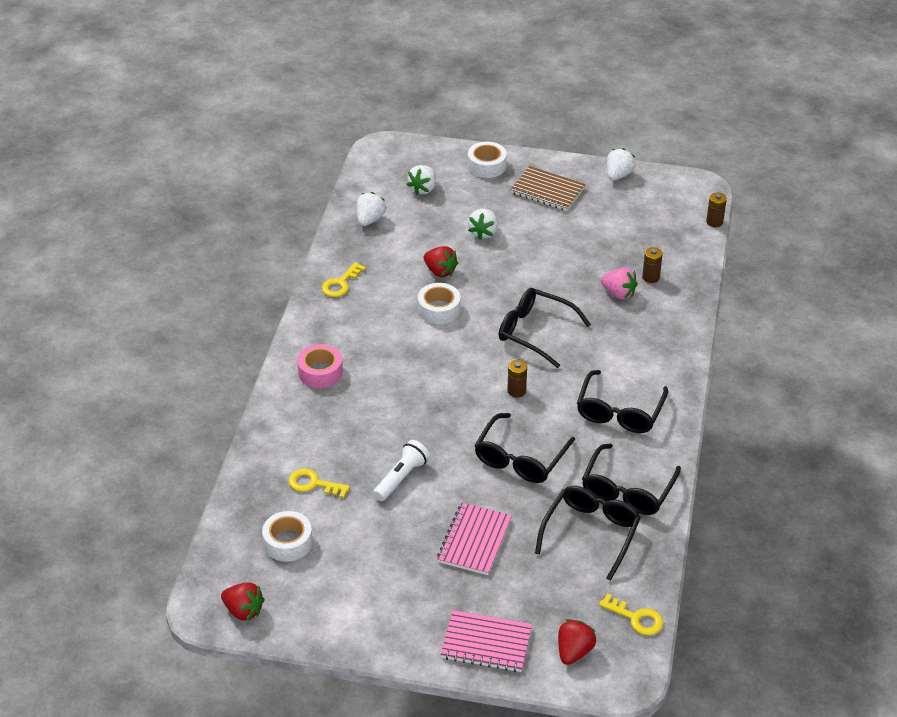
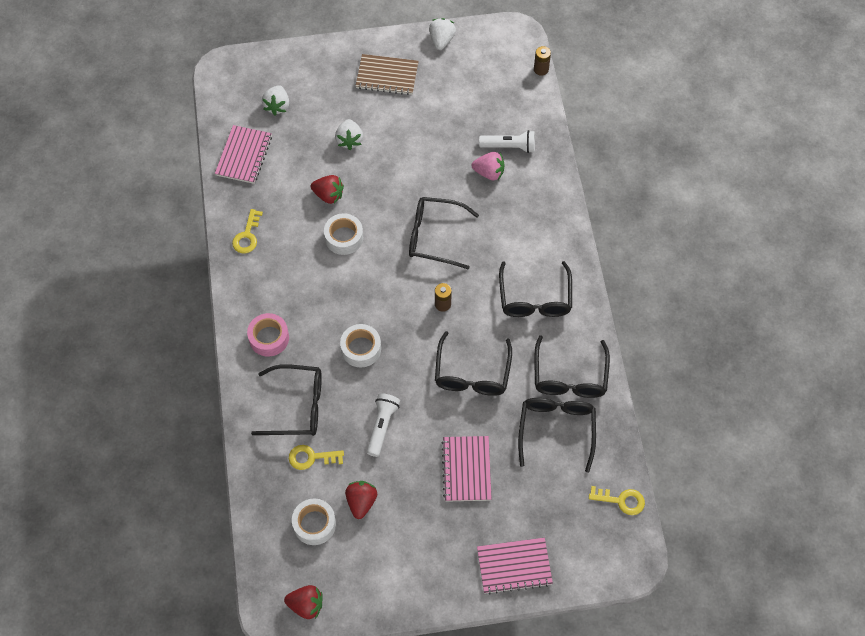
camera: 20 degrees left, 20 degrees up
white strawberry [357,192,386,226] -> pink notebook [215,125,272,184]
white tape [468,142,507,178] -> white tape moved to [340,324,381,367]
red strawberry [558,619,596,665] -> red strawberry moved to [345,481,377,519]
brown battery [642,247,663,283] -> white flashlight [479,130,535,153]
none -> black glasses [251,364,322,436]

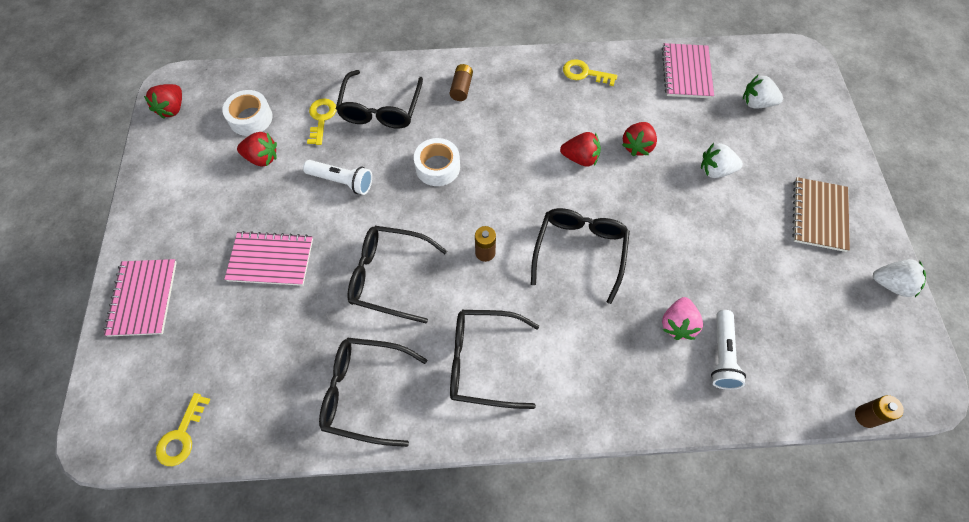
camera: 95 degrees right, 0 degrees up
pink notebook [215,125,272,184] -> pink notebook turned 75 degrees clockwise [662,43,714,99]
pink tape [247,313,289,357] -> brown battery [450,64,473,101]
white tape [324,213,363,255] -> red strawberry [560,132,601,167]
black glasses [518,398,596,473] -> none

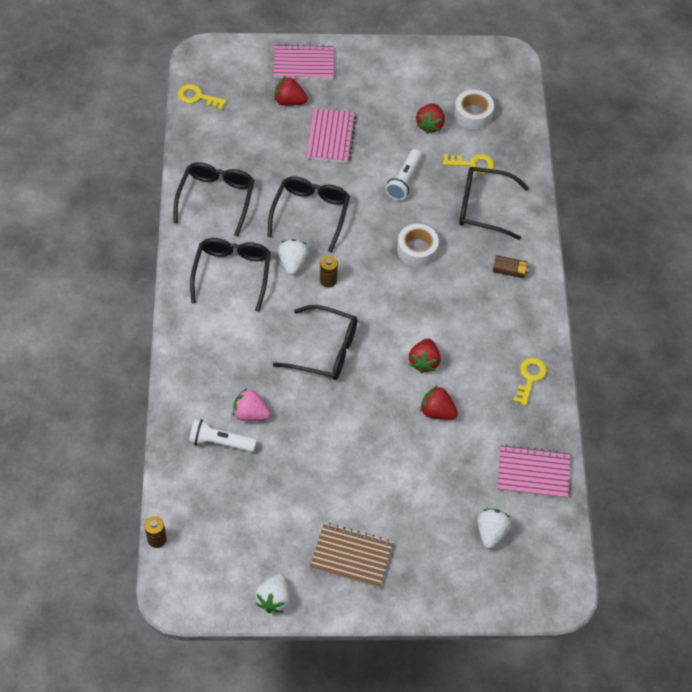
camera: 90 degrees right, 5 degrees down
red strawberry [144,84,182,119] -> red strawberry moved to [274,76,308,106]
white strawberry [701,143,743,178] -> white strawberry moved to [278,239,309,275]

